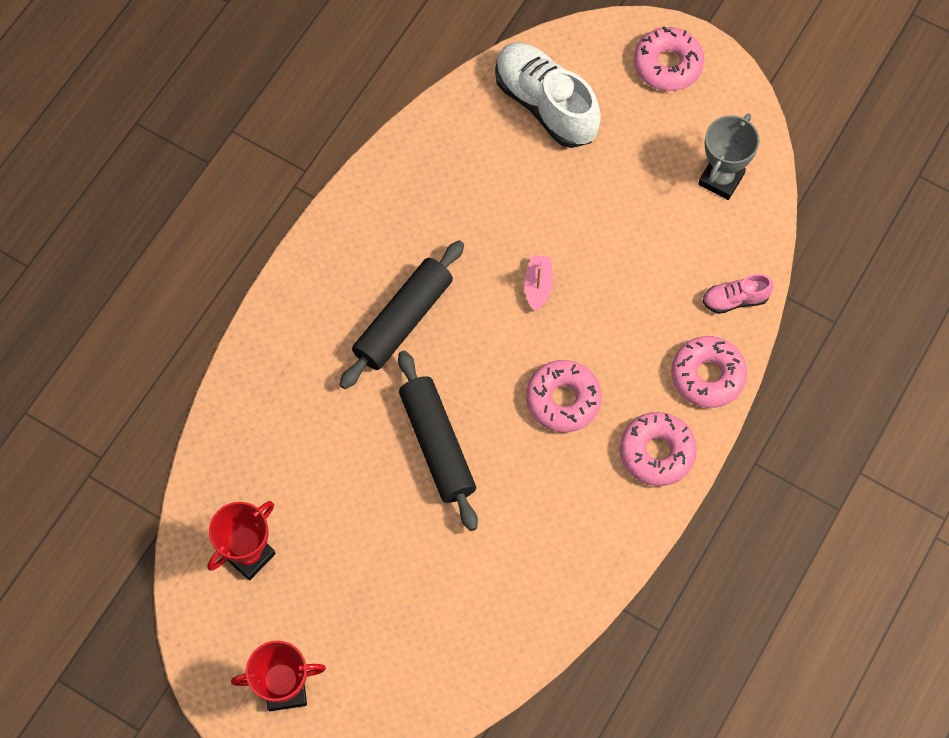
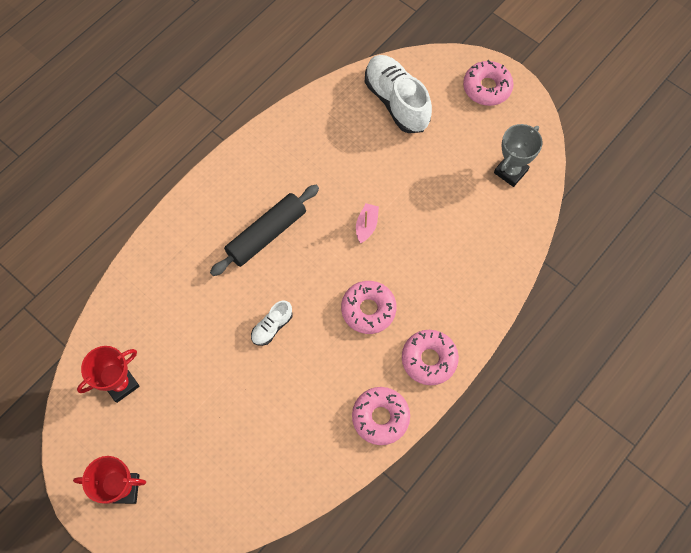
camera: 10 degrees right, 0 degrees up
black rolling pin [398,350,478,531] -> white shoe [251,300,293,346]
pink donut [671,336,747,408] -> pink donut moved to [352,387,410,445]
pink shoe [703,274,774,314] -> none

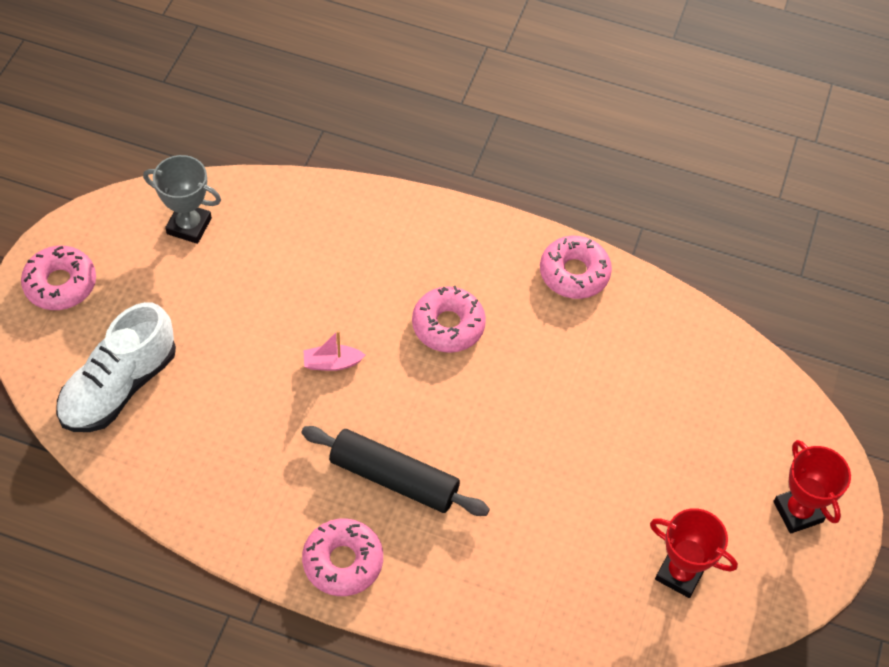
camera: 115 degrees left, 10 degrees down
white shoe [251,300,293,346] -> none
pink donut [402,330,459,385] -> pink donut moved to [302,518,383,596]

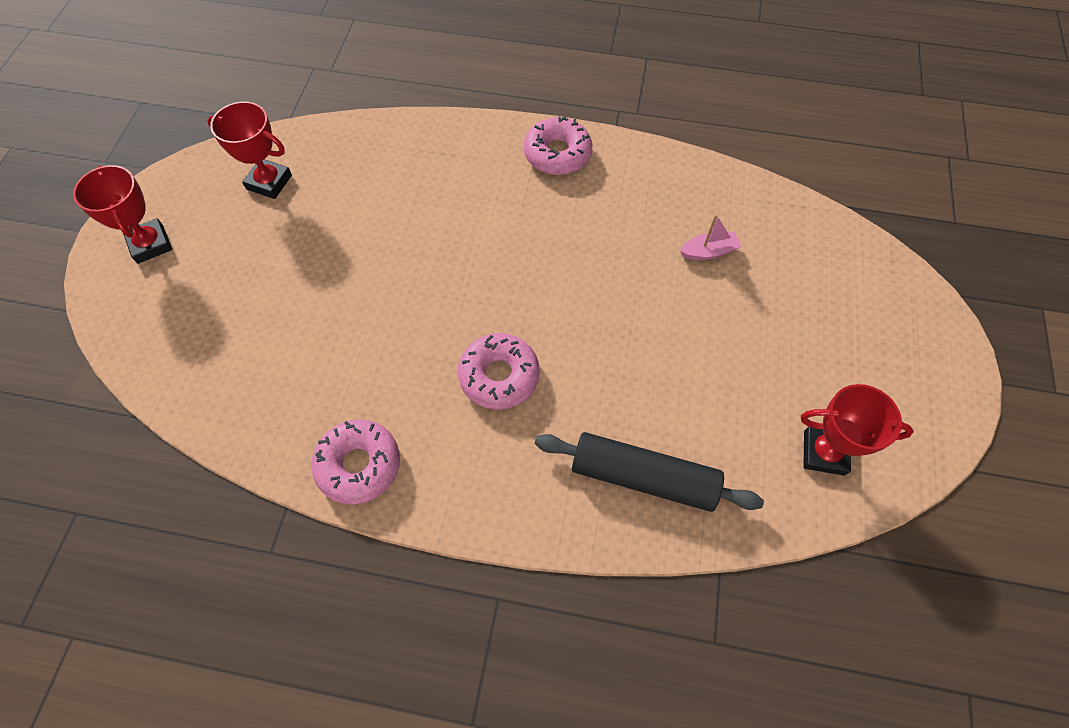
camera: 175 degrees right, 5 degrees up
pink donut [21,246,96,310] -> none
white shoe [56,302,176,432] -> none
grey trophy [143,155,221,244] -> red trophy [801,384,914,476]
black rolling pin [301,426,490,516] -> black rolling pin moved to [535,432,764,512]
pink boat [303,330,365,371] -> pink boat moved to [680,214,741,260]

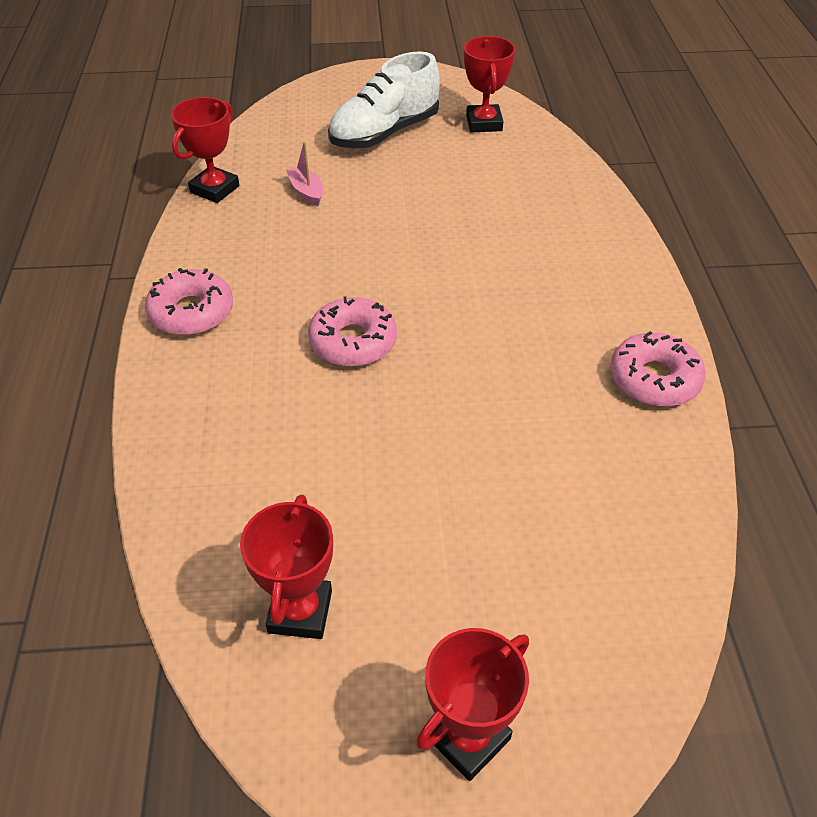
camera: 105 degrees left, 15 degrees down
pink donut [458,333,540,410] -> pink donut moved to [308,296,397,367]
black rolling pin [535,432,764,512] -> none
none -> red trophy [171,97,239,203]
none -> white shoe [328,51,440,149]

